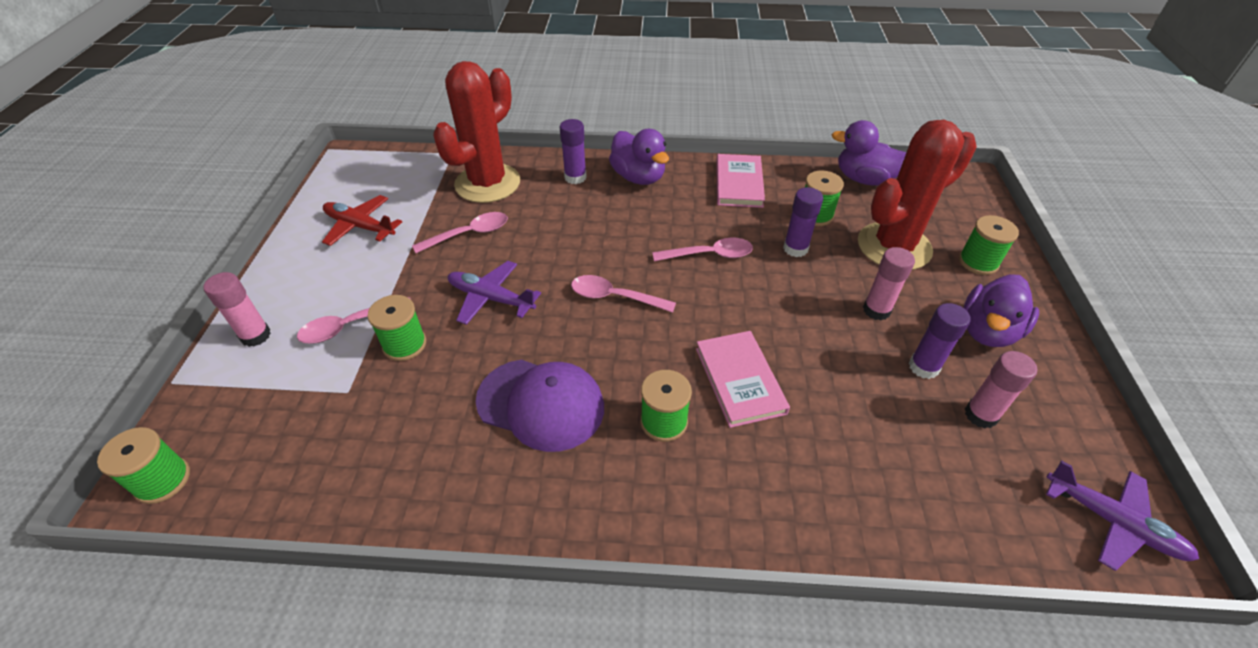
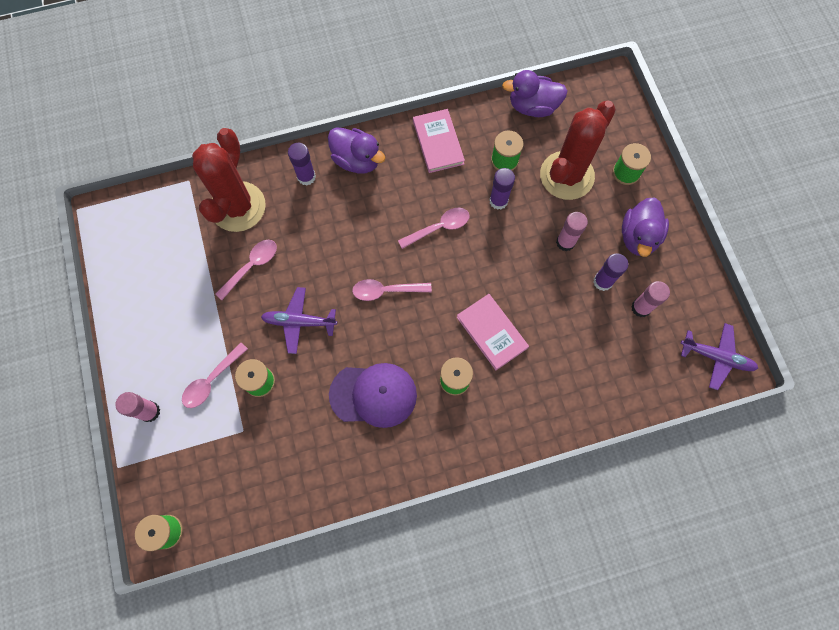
camera: 20 degrees left, 25 degrees up
red plane [322,195,402,246] -> none

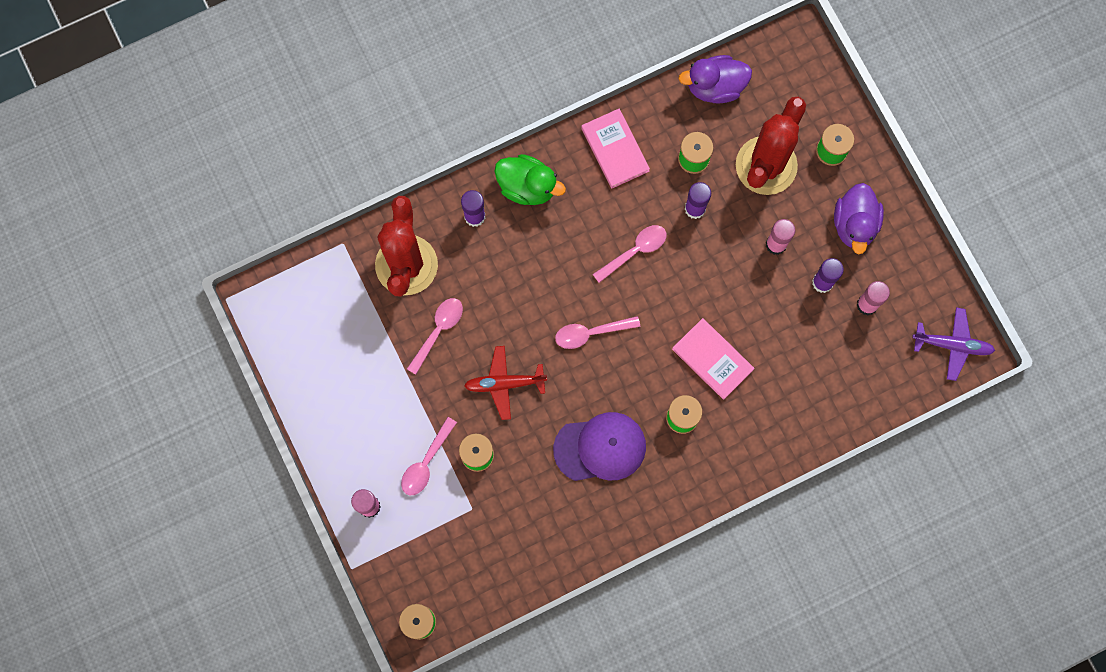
camera: 10 degrees left, 5 degrees up
purple plane [261,287,337,354] -> red plane [464,346,547,420]
purple duck [328,127,386,174] -> green duck [494,154,566,205]

